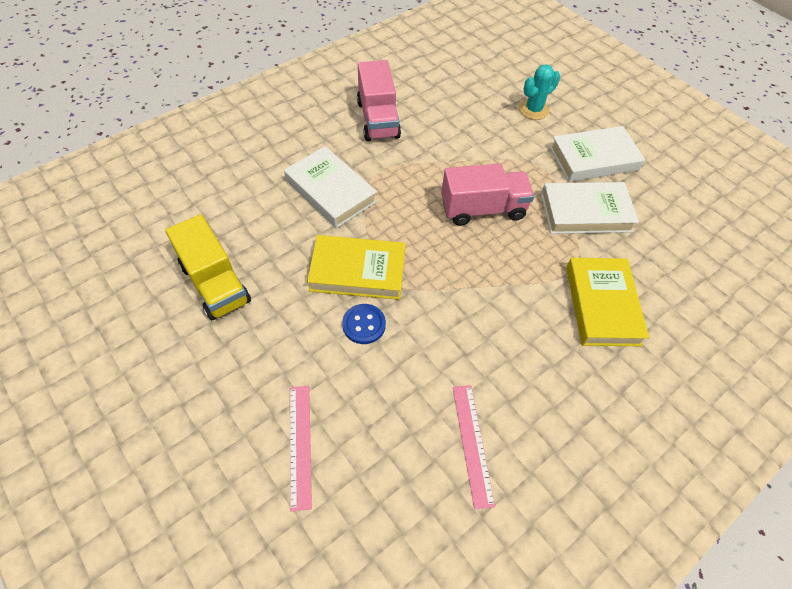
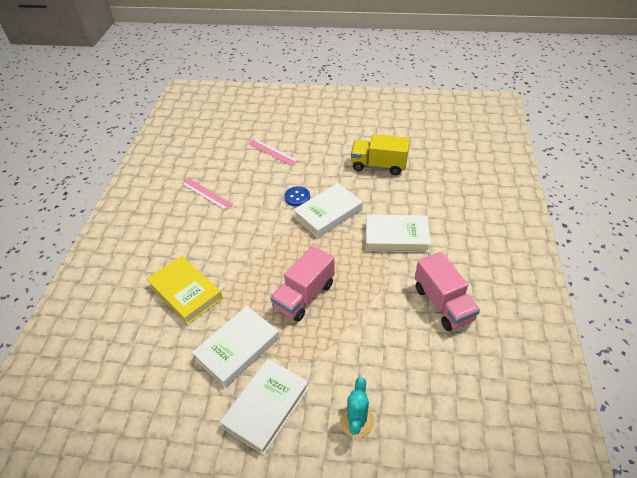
camera: 140 degrees right, 10 degrees down
yellow book [307,235,405,300] -> white book [293,183,363,238]
pink truck [357,60,401,141] -> pink truck turned 150 degrees counterclockwise [415,252,480,331]

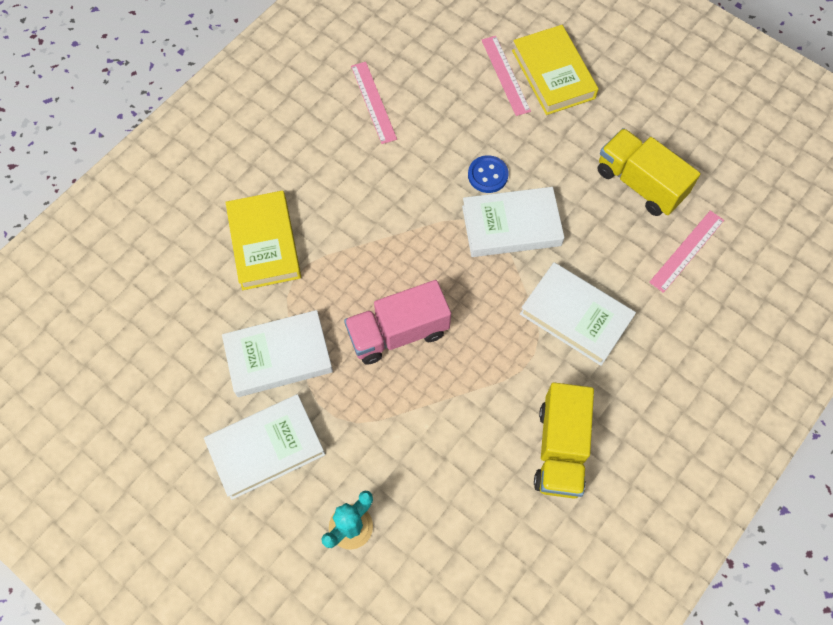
camera: 30 degrees right, 20 degrees up
pink truck [415,252,480,331] -> yellow truck [534,382,594,498]
none -> yellow book [512,25,599,115]
none -> pink ruler [649,210,724,293]

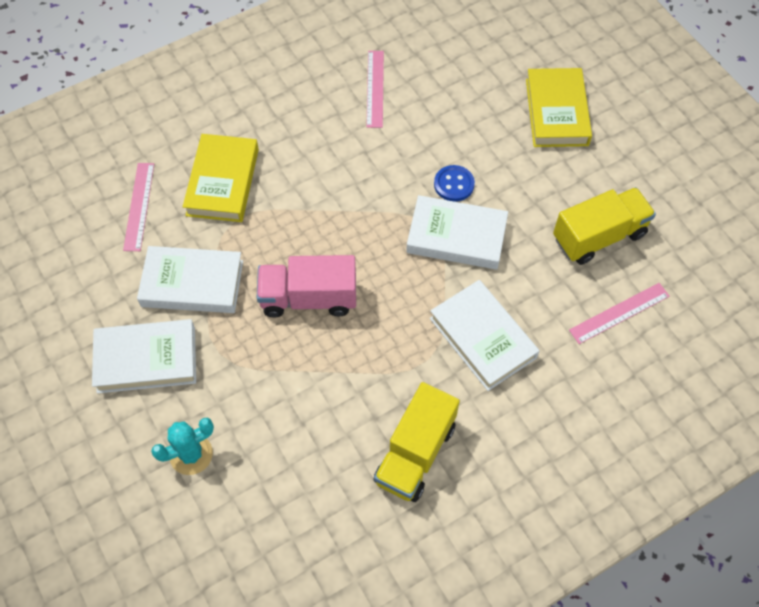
camera: 20 degrees right, 5 degrees down
pink ruler [481,36,531,116] -> pink ruler moved to [123,163,154,251]
yellow truck [598,128,701,216] -> yellow truck turned 90 degrees clockwise [553,187,656,265]

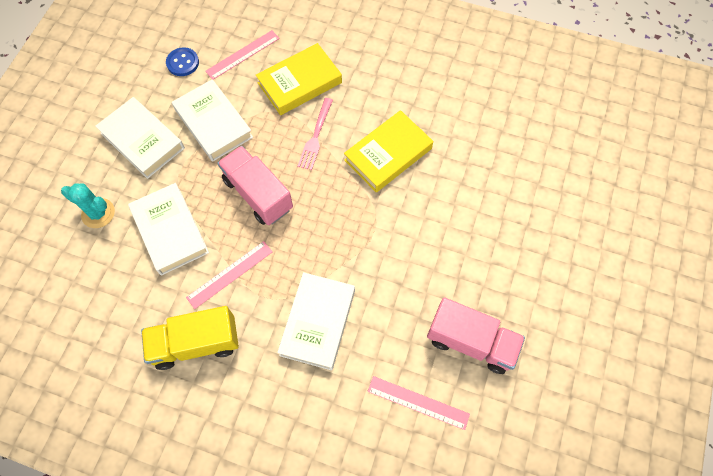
camera: 50 degrees right, 5 degrees up
pink ruler [366,51,384,128] -> pink ruler moved to [186,241,273,309]
white book [406,195,508,270] -> white book moved to [128,183,209,276]
blue button [434,165,475,202] -> blue button moved to [166,47,199,76]
yellow book [526,68,592,147] -> yellow book moved to [344,110,433,192]
yellow truck [553,187,656,265] -> pink truck [427,297,525,374]
none -> pink fork [298,98,333,170]

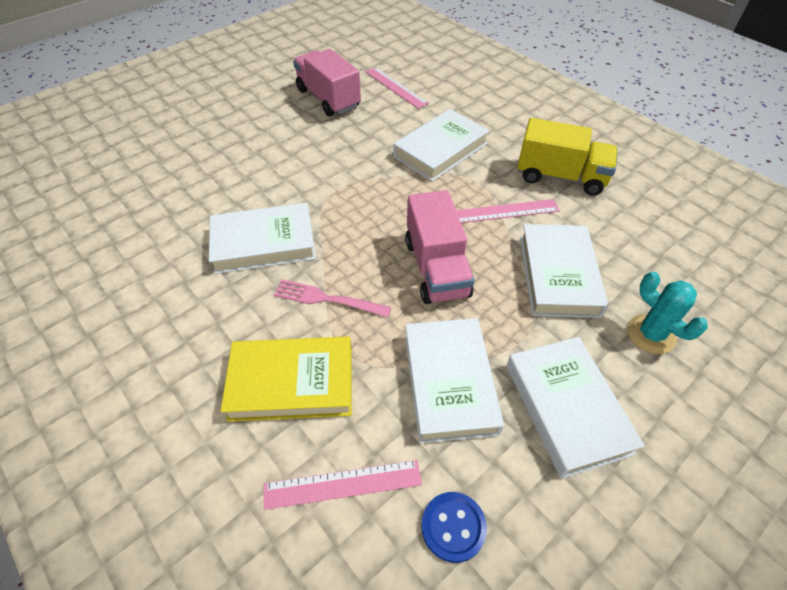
camera: 150 degrees left, 15 degrees down
pink fork [298,98,333,170] -> pink fork turned 120 degrees counterclockwise [274,279,391,317]
yellow book [344,110,433,192] -> white book [209,203,316,274]

